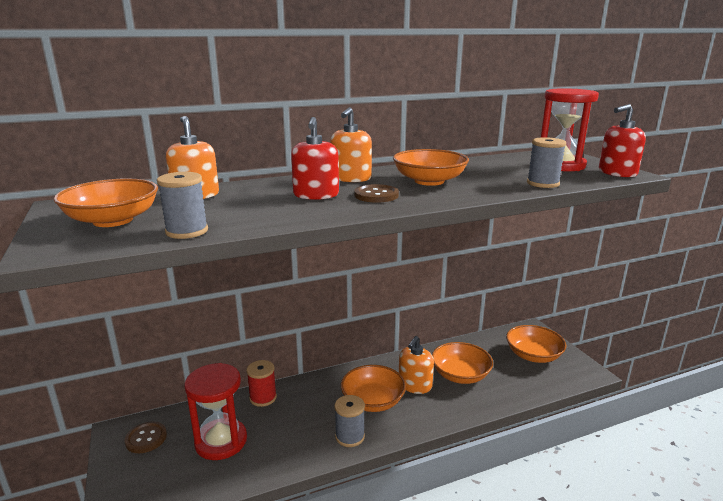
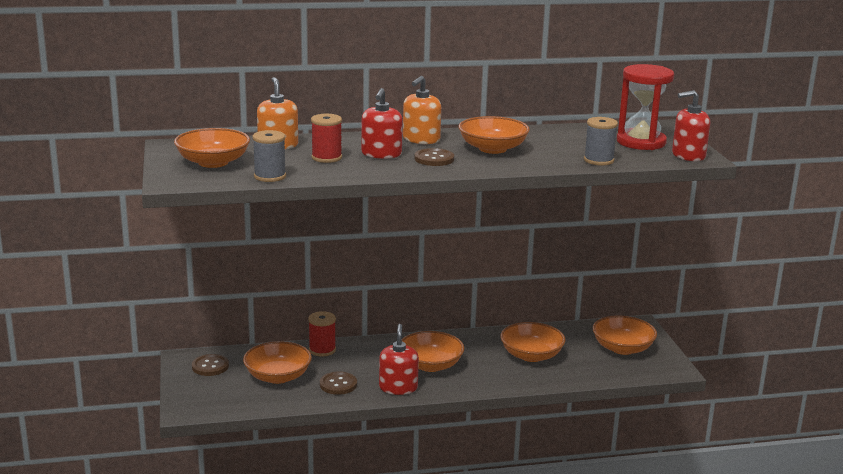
camera: 10 degrees right, 0 degrees up
red hourglass [185,363,247,460] -> orange bowl [243,341,312,384]
grey spool [334,395,365,447] -> red soap dispenser [379,324,419,395]
orange soap dispenser [399,336,434,394] -> none
none -> red spool [311,114,342,163]
none -> brown button [320,371,357,395]

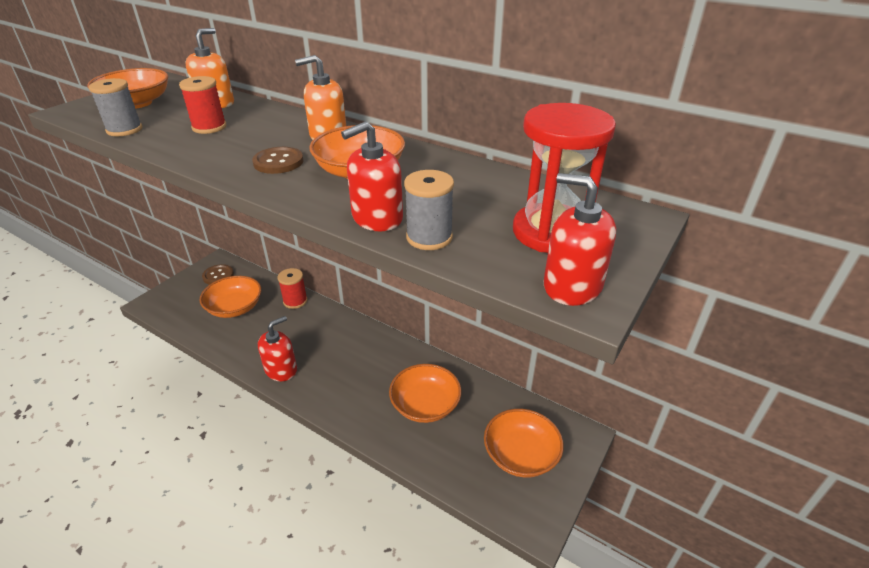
camera: 45 degrees right, 15 degrees up
brown button [320,371,357,395] -> none
red soap dispenser [361,88,403,159] -> red soap dispenser moved to [341,121,403,231]
orange bowl [402,331,464,372] -> none

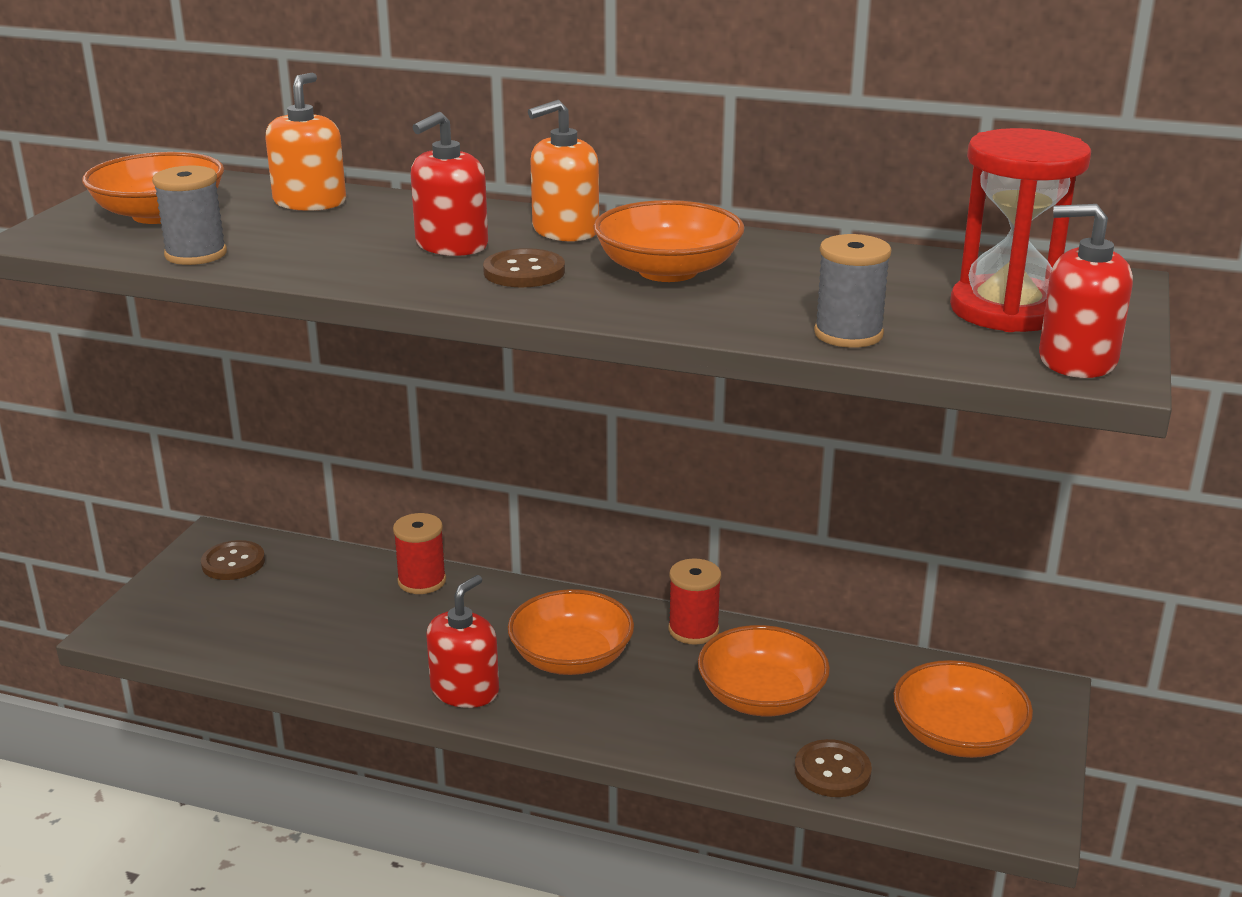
camera: 15 degrees left, 10 degrees down
red spool [179,76,227,134] -> red spool moved to [668,559,721,645]
orange bowl [199,276,261,318] -> orange bowl moved to [508,589,634,675]
red soap dispenser [341,121,403,231] -> red soap dispenser moved to [411,112,488,256]
none -> brown button [794,739,872,797]

